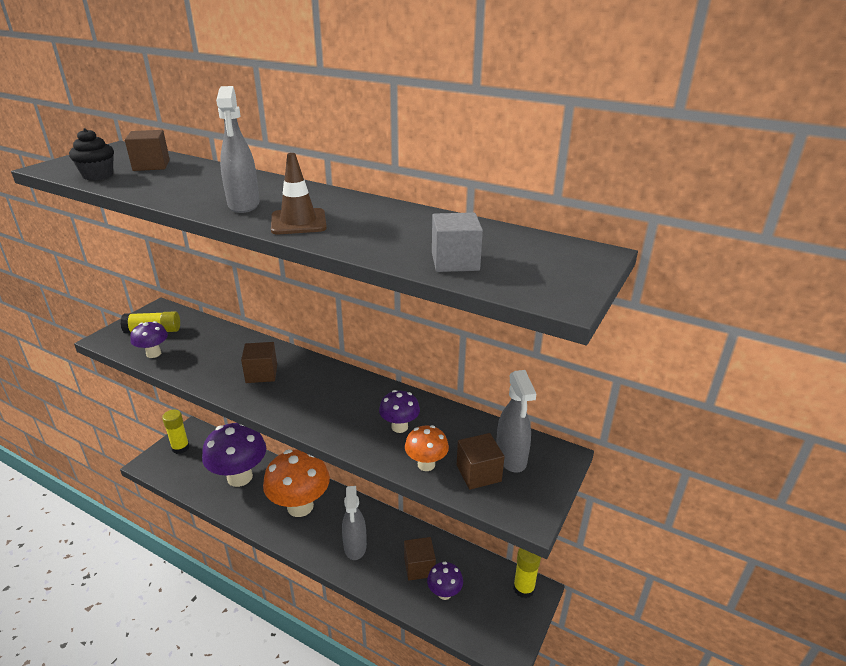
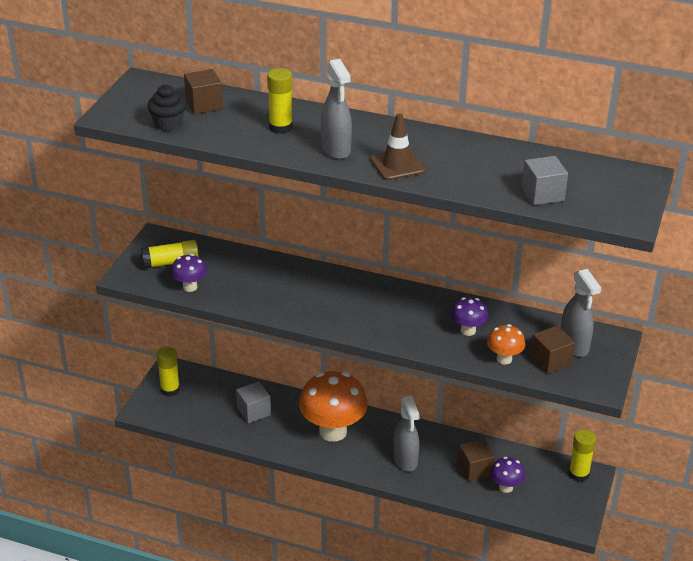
camera: 10 degrees left, 5 degrees up
purple mushroom [202,423,266,487] -> grey cube [236,381,271,423]
brown cube [241,342,277,383] -> none
none -> yellow glue stick [267,68,293,134]

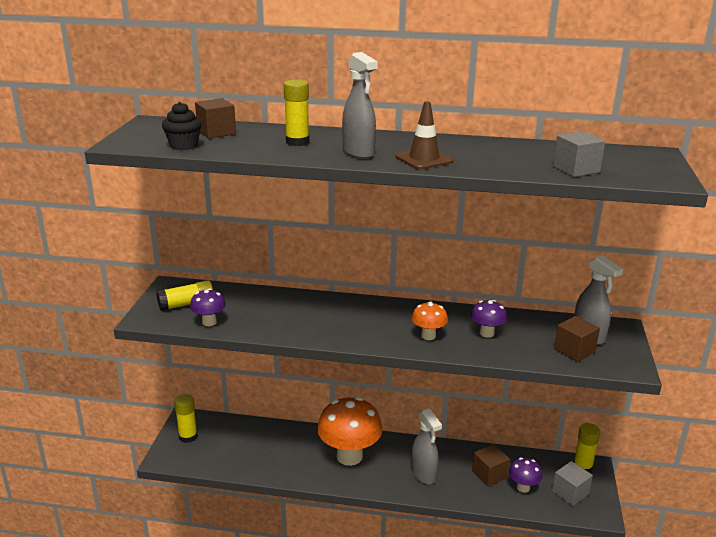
camera: 10 degrees left, 10 degrees down
grey cube [236,381,271,423] -> grey cube moved to [552,461,593,506]
orange mushroom [487,324,525,365] -> orange mushroom moved to [412,301,448,340]

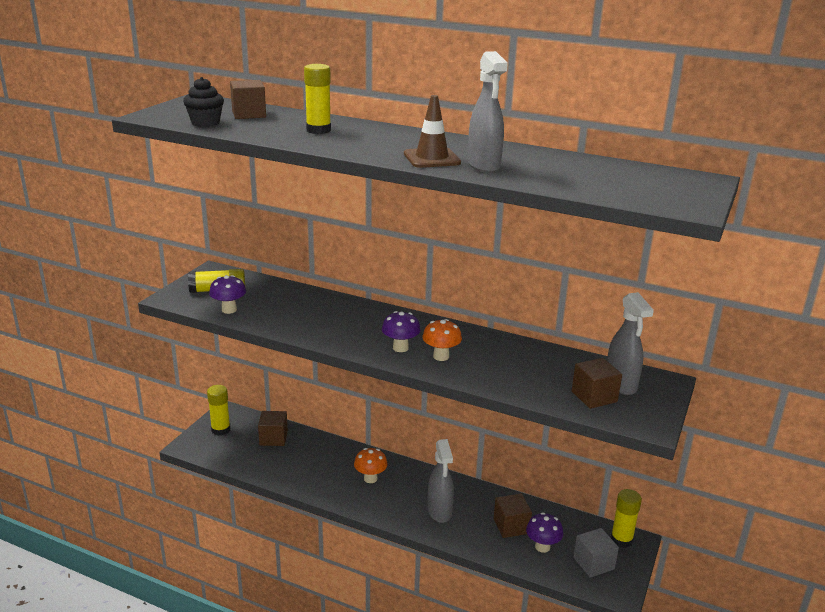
camera: 15 degrees right, 0 degrees up
orange mushroom [317,397,382,466] -> orange mushroom [354,448,388,483], size x0.49
grey spray bottle [342,52,378,159] -> grey spray bottle moved to [468,51,508,173]
purple mushroom [471,300,507,338] -> purple mushroom moved to [382,311,421,352]
grey cube [553,131,605,177] -> none
none -> brown cube [258,411,288,446]

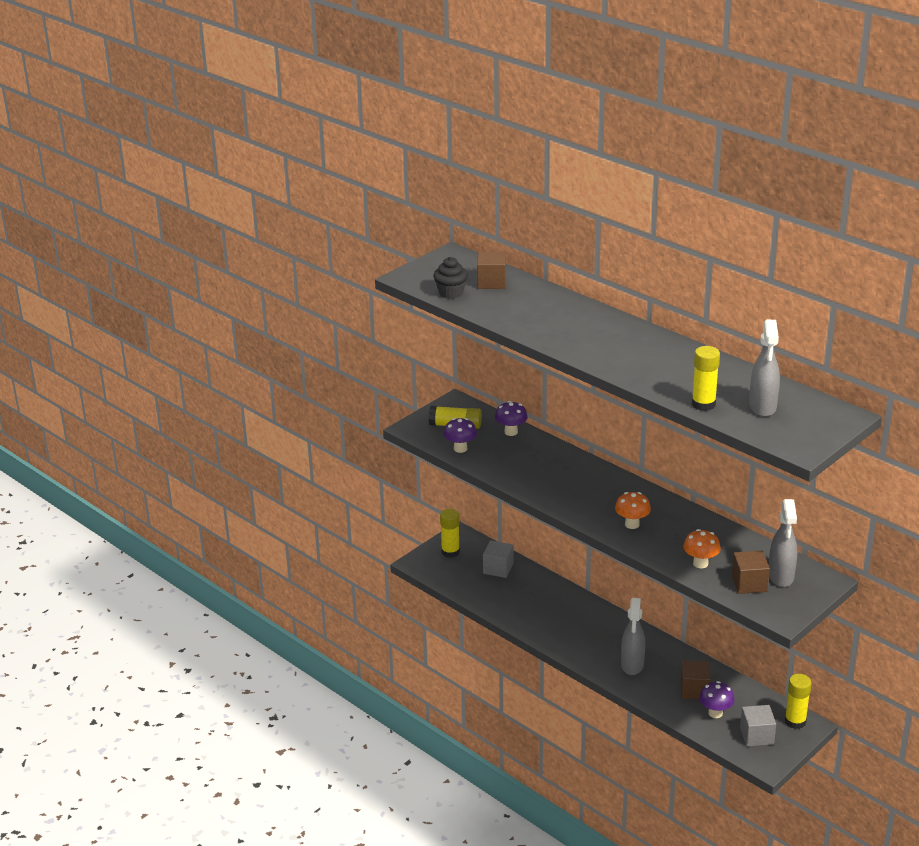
camera: 20 degrees right, 5 degrees up
brown cube [258,411,288,446] -> grey cube [483,540,513,578]
yellow glue stick [304,64,331,134] -> yellow glue stick moved to [692,346,720,411]
orange mushroom [354,448,388,483] -> orange mushroom moved to [683,529,721,568]
purple mushroom [382,311,421,352] -> purple mushroom moved to [495,401,528,436]
brown traffic cone [404,95,461,168] -> none
grey spray bottle [468,51,508,173] -> grey spray bottle moved to [749,320,780,417]

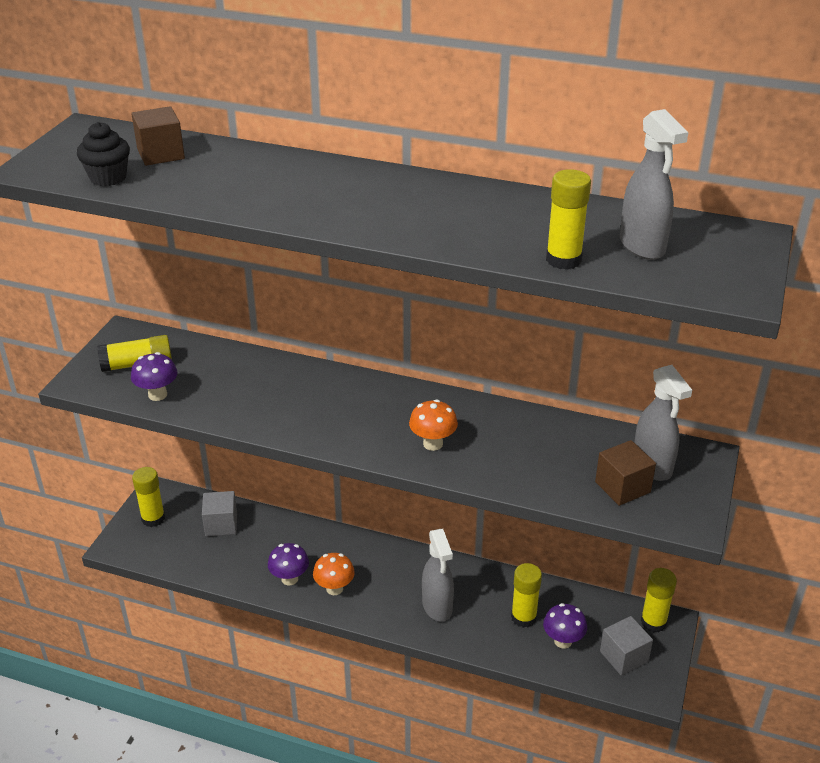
camera: 25 degrees left, 5 degrees up
purple mushroom [495,401,528,436] -> purple mushroom moved to [268,543,309,585]
brown cube [680,661,711,699] -> yellow glue stick [511,563,542,628]
orange mushroom [683,529,721,568] -> orange mushroom moved to [313,553,355,595]

